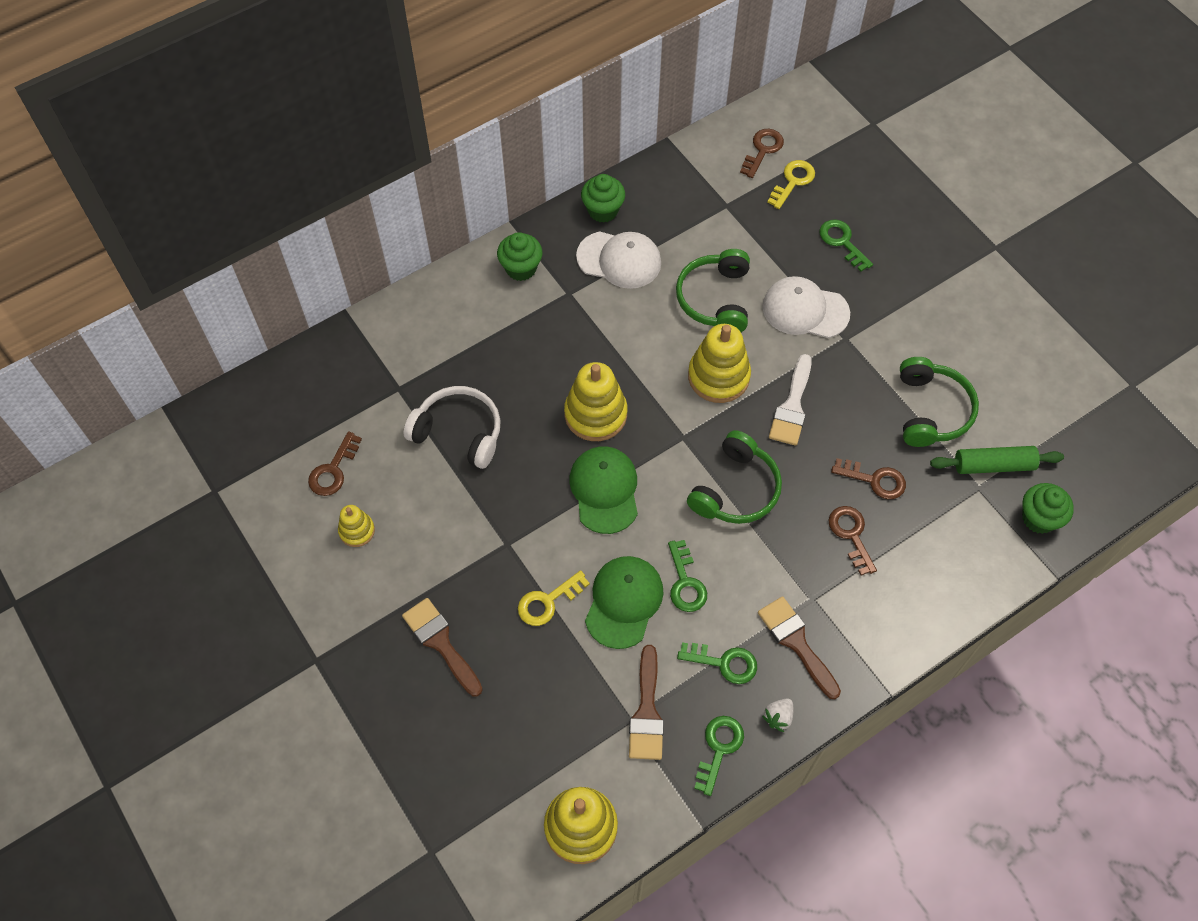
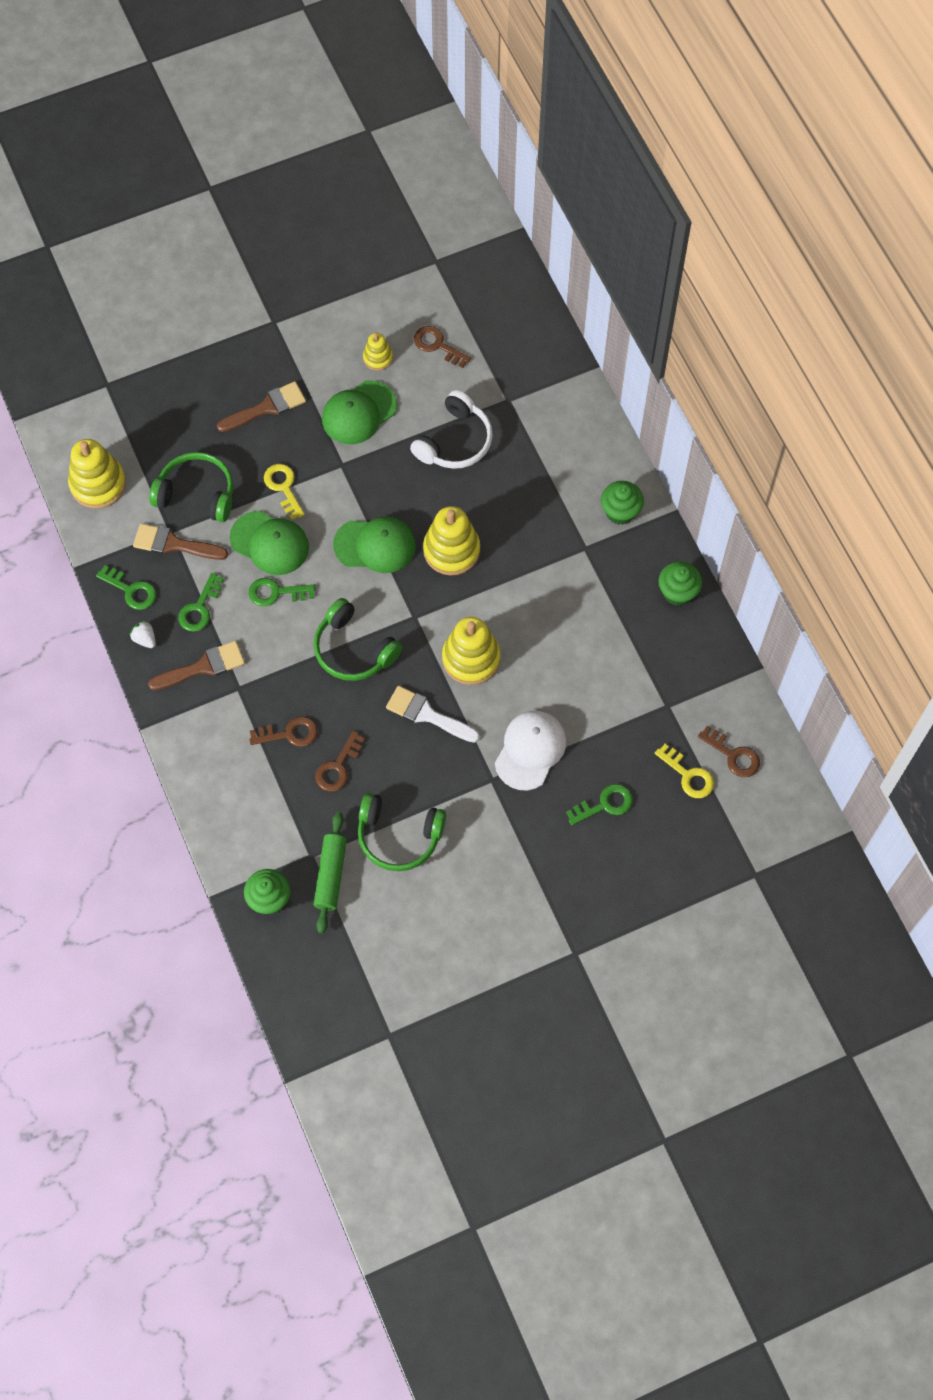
camera: 100 degrees right, 5 degrees up
white cap [576,232,661,289] -> none
green headphones [676,249,750,332] -> green headphones moved to [149,452,233,522]
none -> green cap [322,380,397,444]

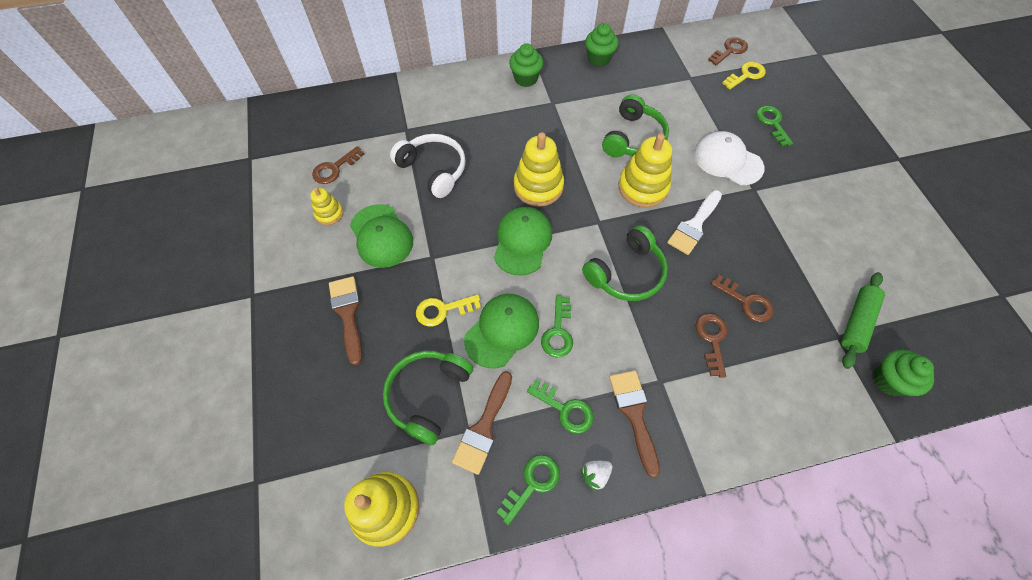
camera: 80 degrees left, 5 degrees down
green rolling pin [313,812,347,934] -> green rolling pin turned 75 degrees counterclockwise [841,272,885,369]
green headphones [358,793,446,871] -> green headphones moved to [602,94,669,157]

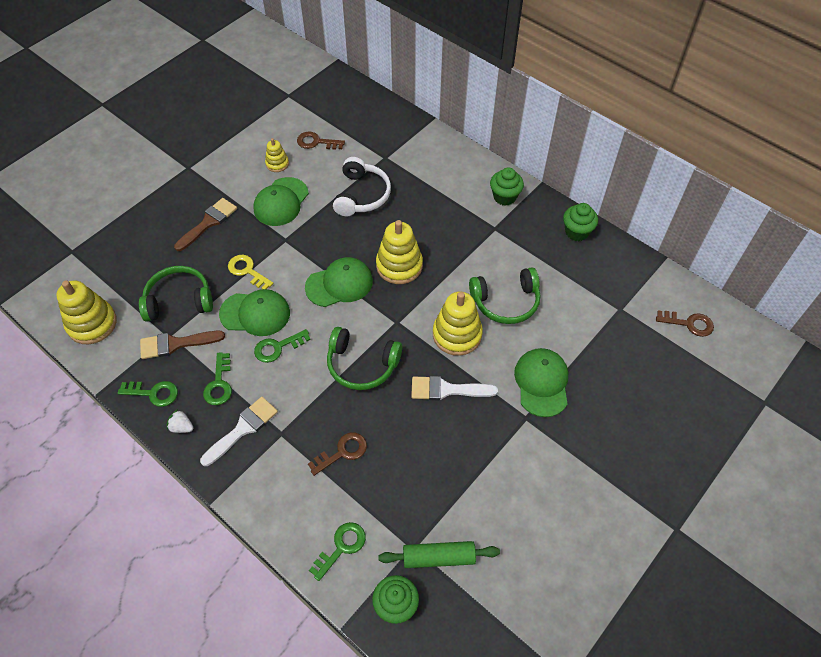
camera: 55 degrees right, 5 degrees down
brown brush [609,370,660,478] -> white brush [200,397,278,466]
white cap [694,131,764,185] -> green cap [514,348,568,417]
brown key [711,275,774,322] -> none
yellow key [722,62,766,90] -> none
green key [756,106,793,147] -> green key moved to [309,522,366,581]

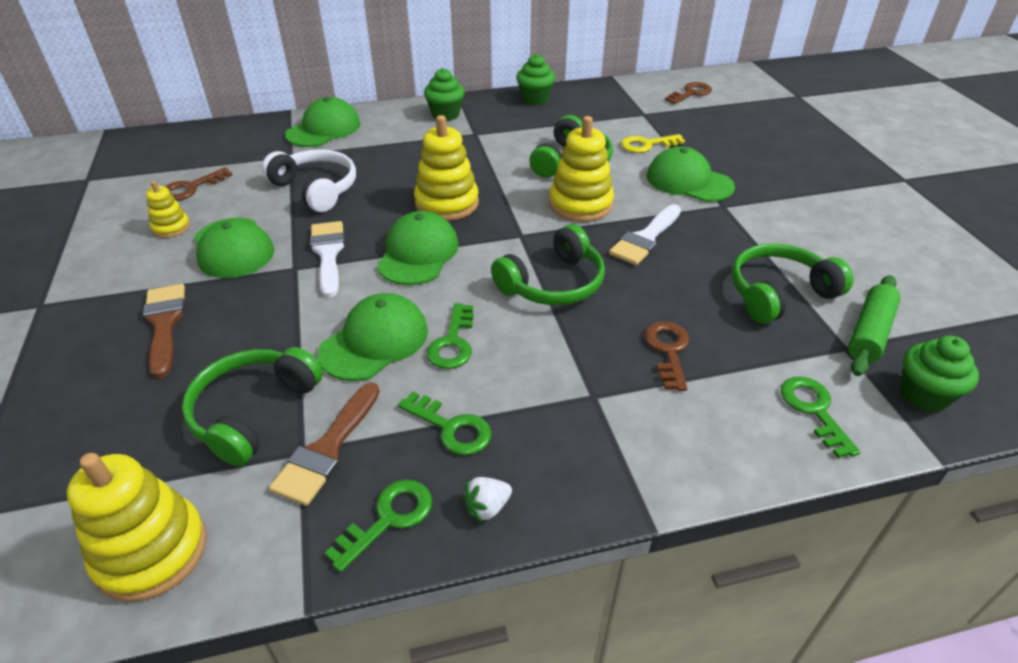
camera: 55 degrees left, 15 degrees down
white brush [200,397,278,466] -> white brush moved to [310,221,345,298]
yellow key [228,255,273,289] -> yellow key moved to [621,134,685,153]
none -> green cap [285,97,360,147]
none -> green headphones [732,243,853,324]

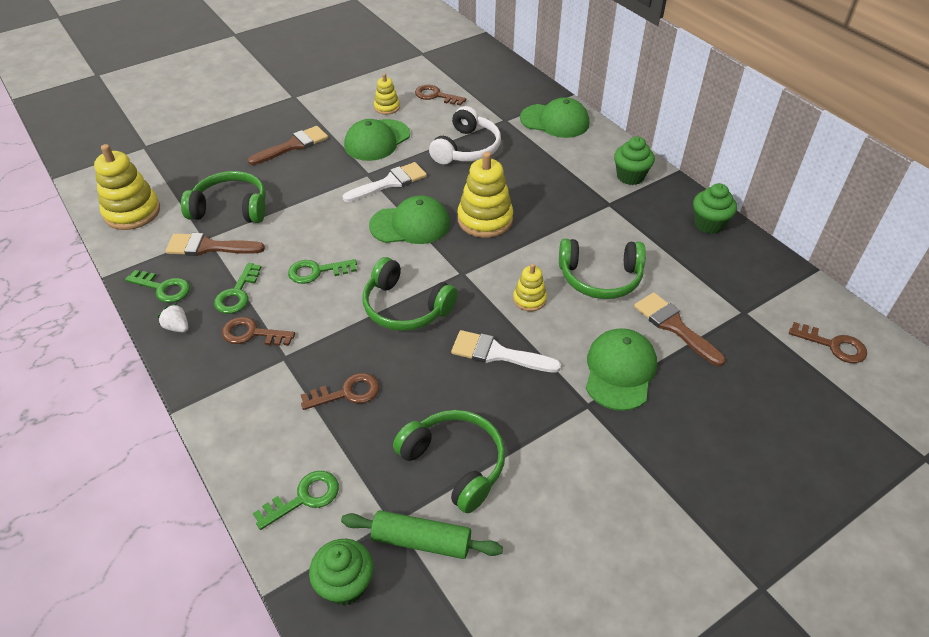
camera: 70 degrees right, 5 degrees up
green cap [318,293,428,381] -> none
yellow stacking toy [549,116,614,222] -> yellow stacking toy [513,264,547,311], size x0.54
yellow key [621,134,685,153] -> brown brush [634,292,725,366]
none -> brown key [222,317,295,346]

